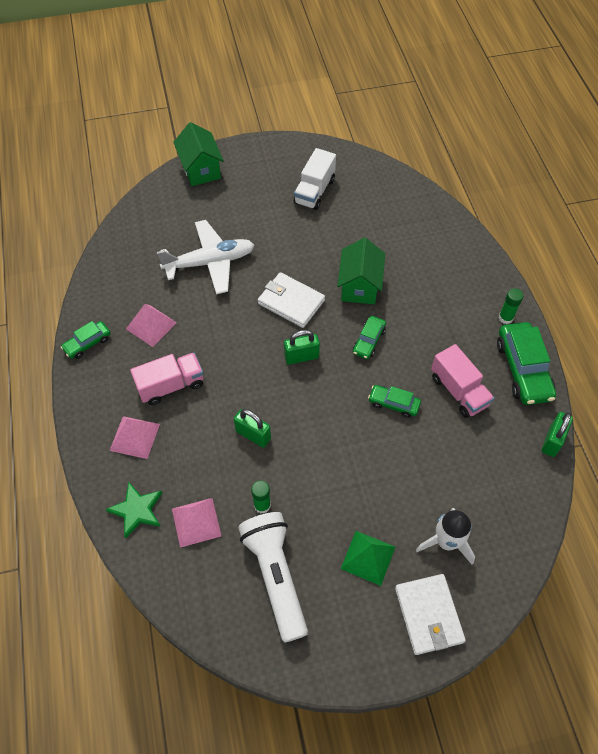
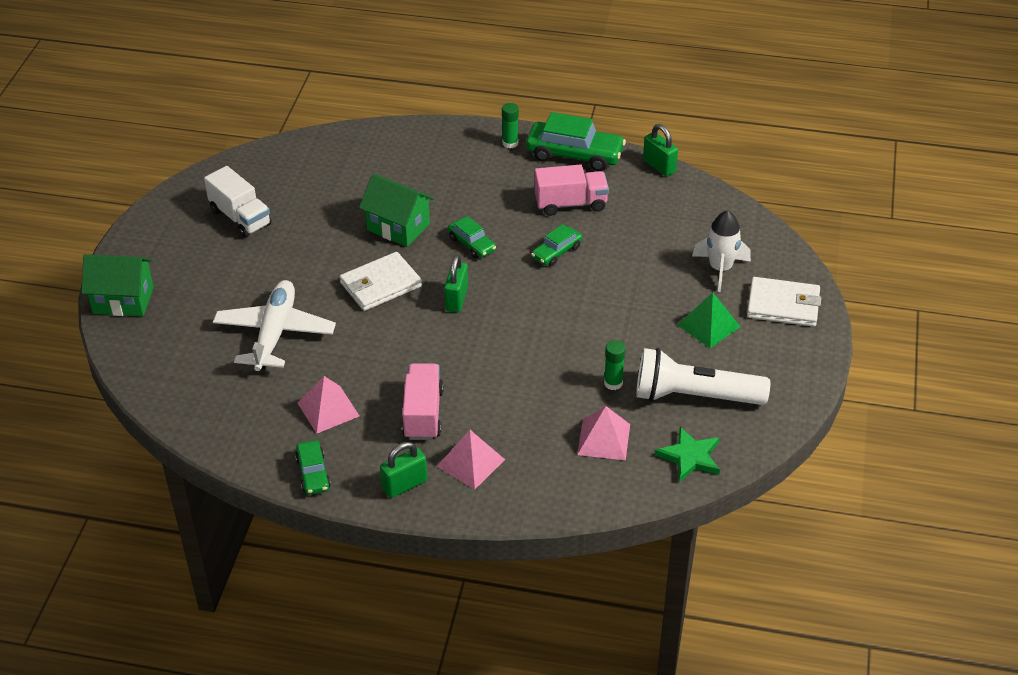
camera: 65 degrees left, 15 degrees down
green star [106,482,162,538] -> green star moved to [655,427,720,482]
green padlock [234,409,271,448] -> green padlock moved to [380,442,428,498]

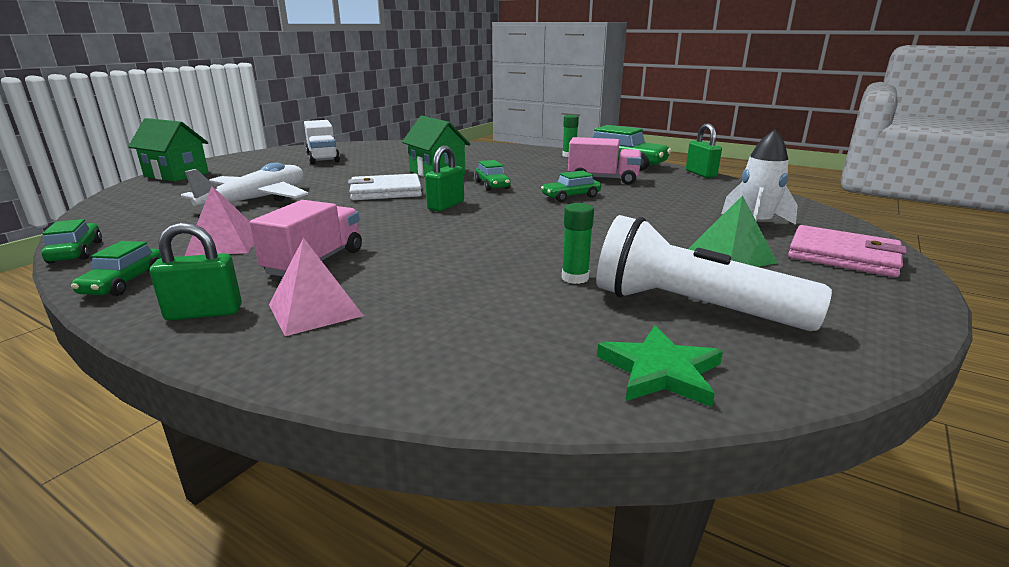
camera: 20 degrees right, 20 degrees down
pink pyramid [577,406,630,460] -> none
white wallet [747,277,821,327] -> pink wallet [788,225,907,277]
none -> green car [41,219,102,264]

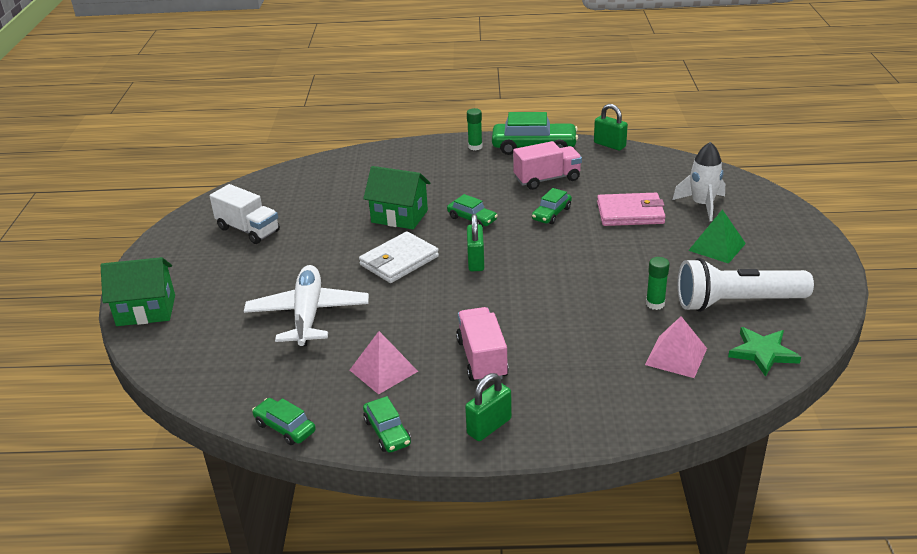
camera: 30 degrees left, 10 degrees up
pink pyramid [269,237,364,336] -> pink pyramid moved to [645,316,707,378]
pink wallet [788,225,907,277] -> pink wallet moved to [597,193,666,226]

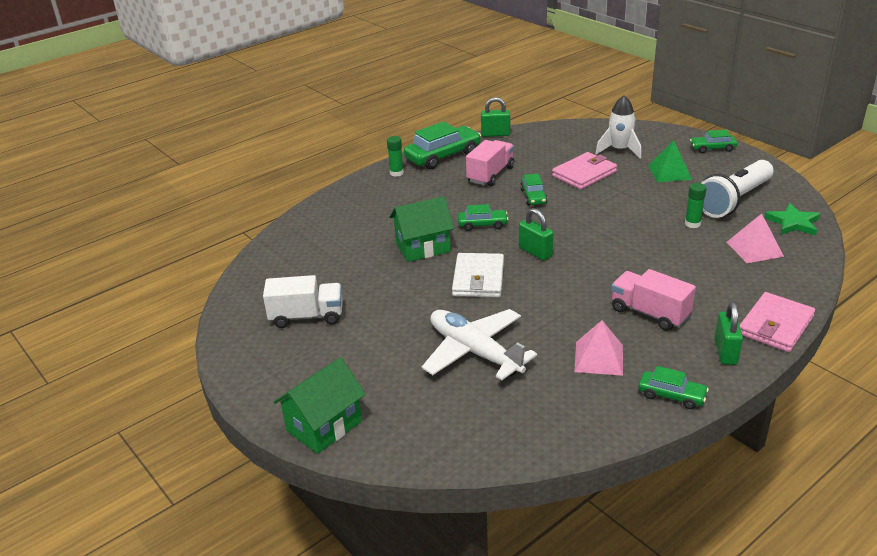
camera: 40 degrees left, 0 degrees up
green car [252,398,316,445] -> green car moved to [690,130,737,153]
none -> pink wallet [740,292,815,352]

